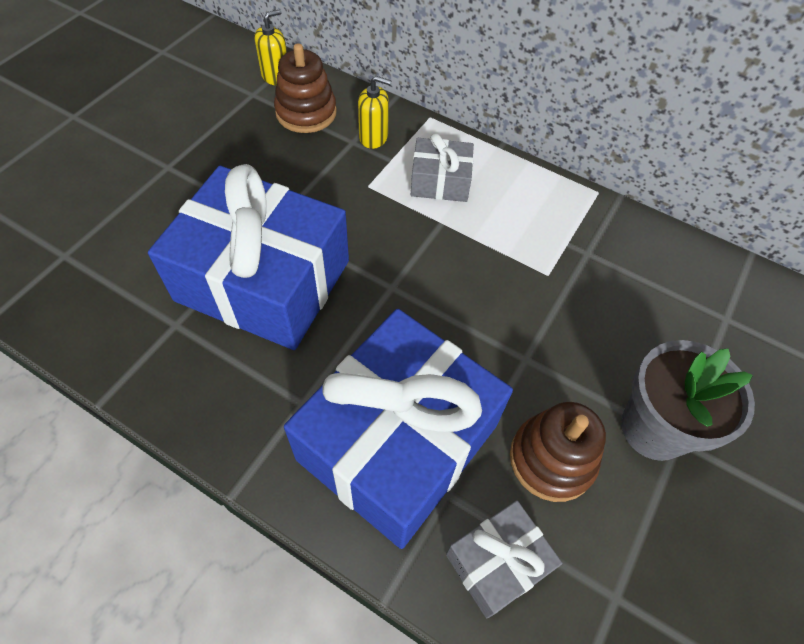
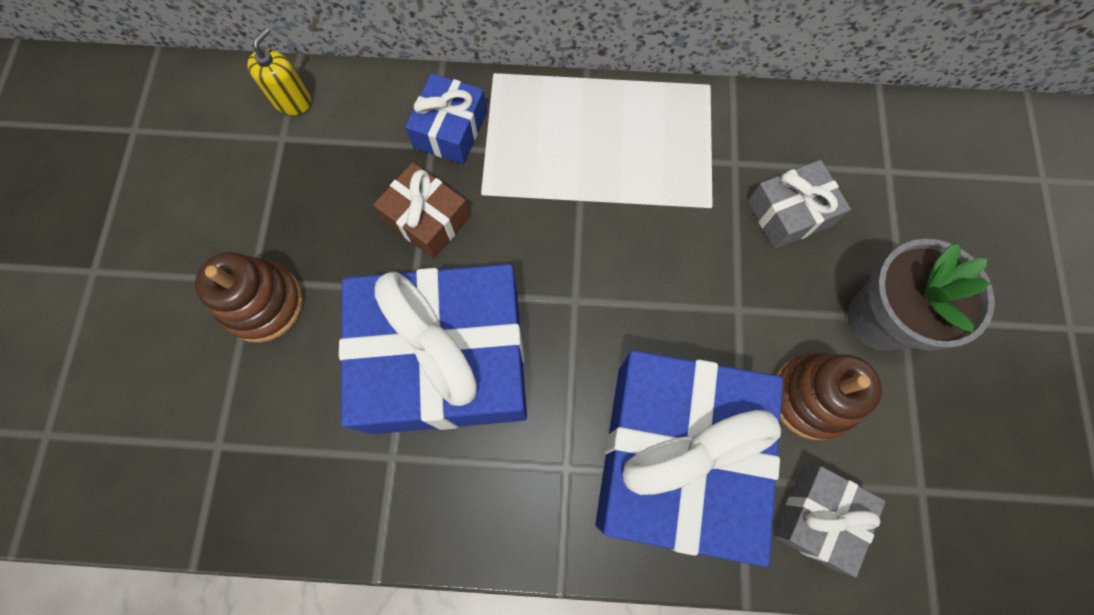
camera: 25 degrees left, 15 degrees up
brown stacking toy [274,43,337,133] -> brown stacking toy moved to [195,252,303,343]
yellow soap dispenser [358,76,392,149] -> blue gift [405,73,487,164]
grey gift [411,133,474,202] -> grey gift moved to [748,160,851,249]
none -> brown gift [373,162,470,259]

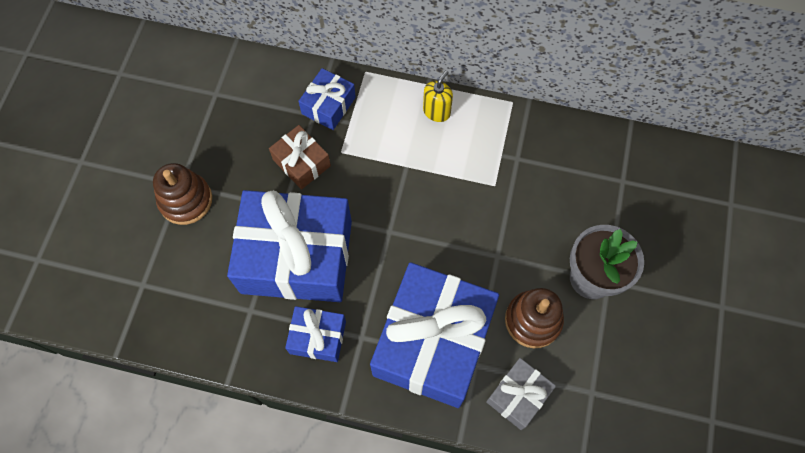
camera: 10 degrees right, 5 degrees down
yellow soap dispenser [247,28,311,115] -> yellow soap dispenser moved to [423,70,453,122]
grey gift [748,160,851,249] -> none
none -> blue gift [285,306,346,362]

